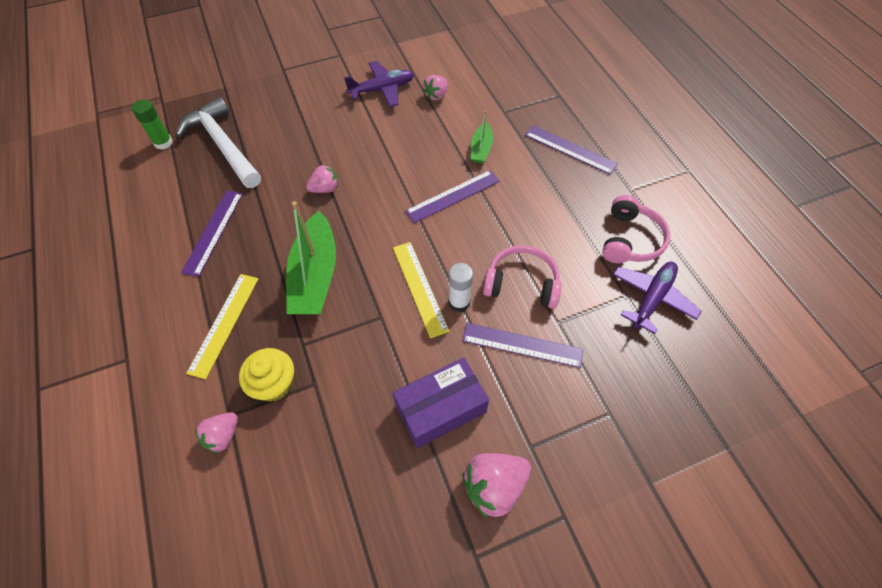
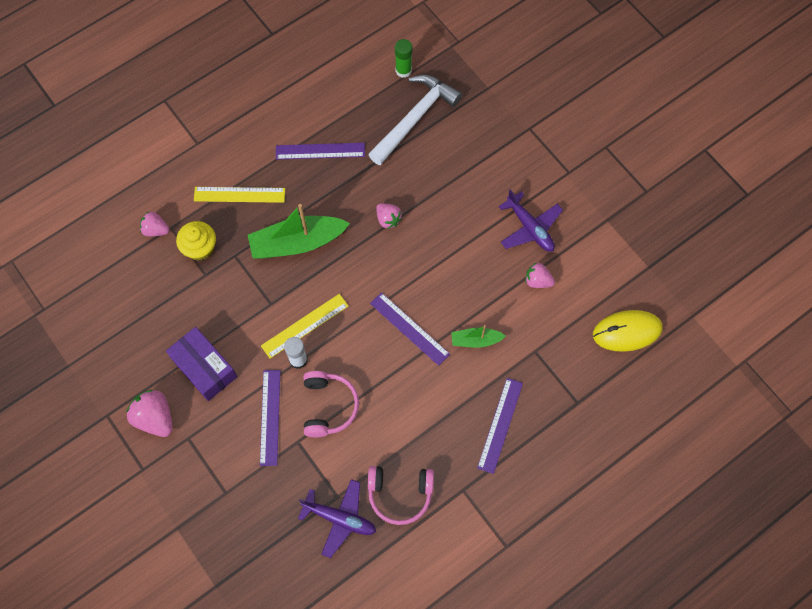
camera: 75 degrees right, 10 degrees up
none -> yellow mouse [593,310,663,352]

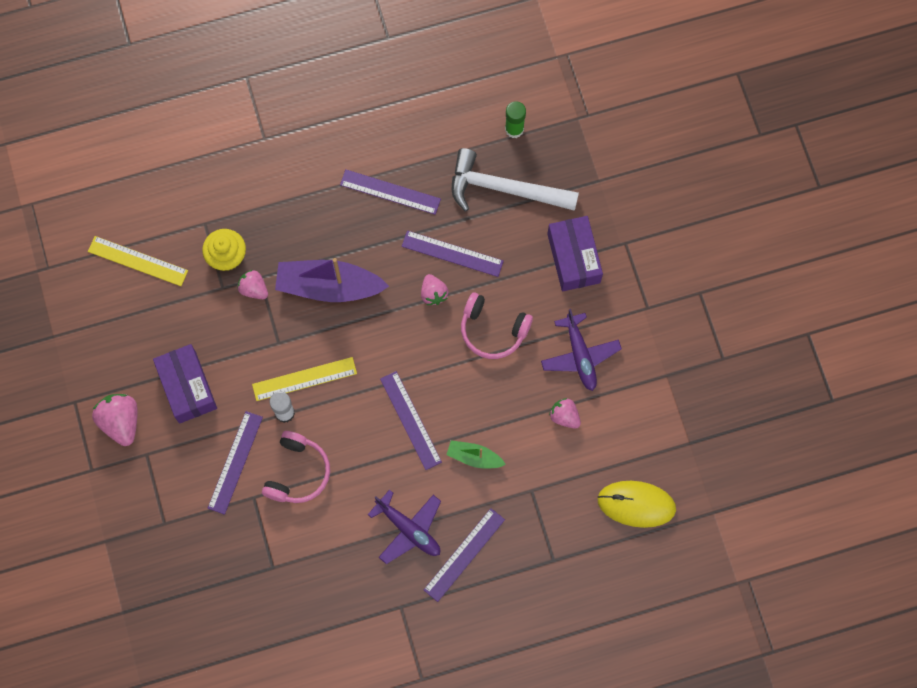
camera: 20 degrees right, 5 degrees up
pink strawberry [140,211,170,236] -> pink strawberry moved to [237,270,268,299]
yellow ruler [194,187,285,203] -> yellow ruler moved to [88,236,188,286]
green boat [248,204,350,259] -> purple boat [275,258,389,302]
purple plane [298,479,376,558] -> purple plane moved to [368,490,441,564]
white hammer [368,75,462,165] -> white hammer turned 135 degrees counterclockwise [452,148,579,211]
pink headphones [368,466,434,525] -> pink headphones moved to [461,293,533,359]
none -> purple ruler [402,230,504,277]
none -> purple box [547,216,603,291]

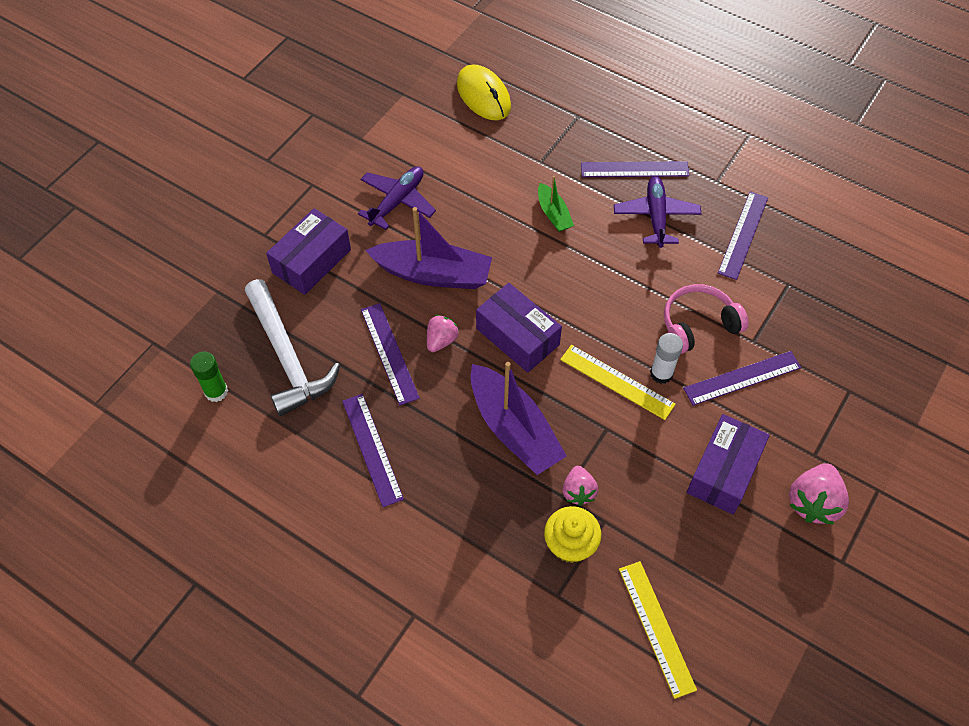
camera: 130 degrees left, 15 degrees down
purple ruler [380,371,442,470] -> purple ruler moved to [718,191,768,280]
pink headphones [461,293,533,359] -> purple boat [365,207,492,289]
pink strawberry [549,398,581,429] -> none
none -> purple box [476,283,562,373]

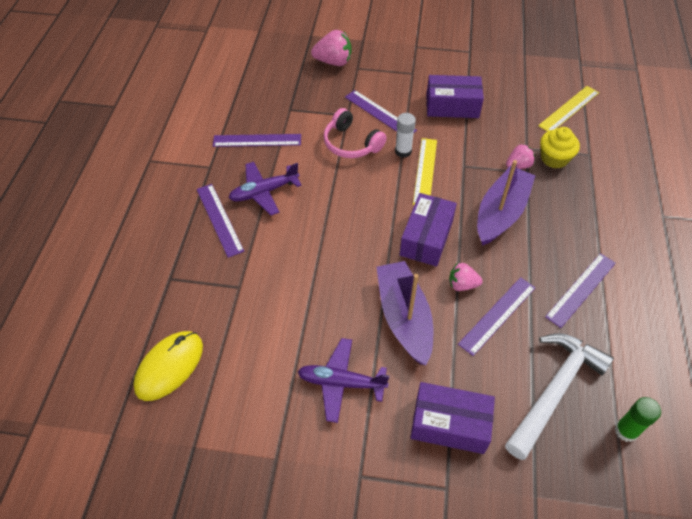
camera: 115 degrees left, 5 degrees down
green boat [538,176,574,232] -> none
pink strawberry [789,463,849,525] -> pink strawberry moved to [311,30,351,66]

